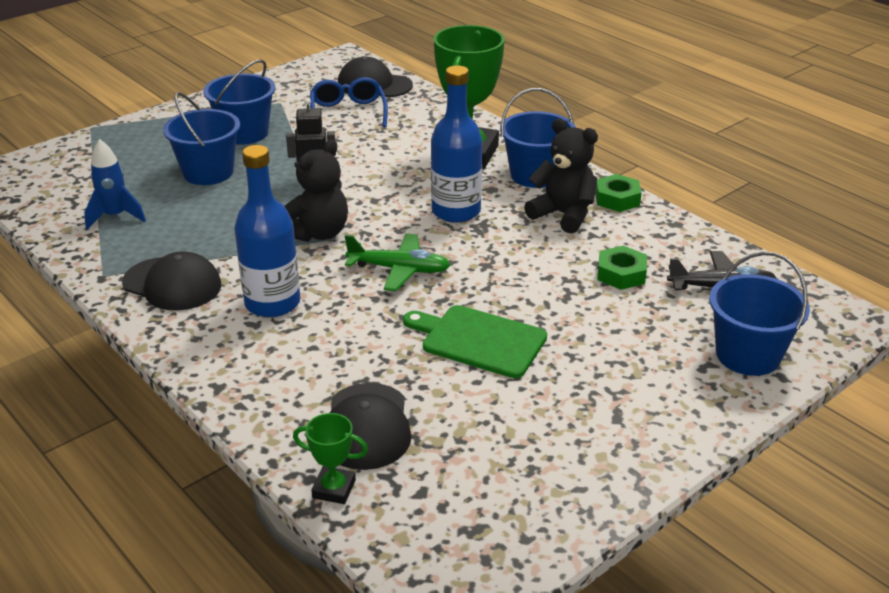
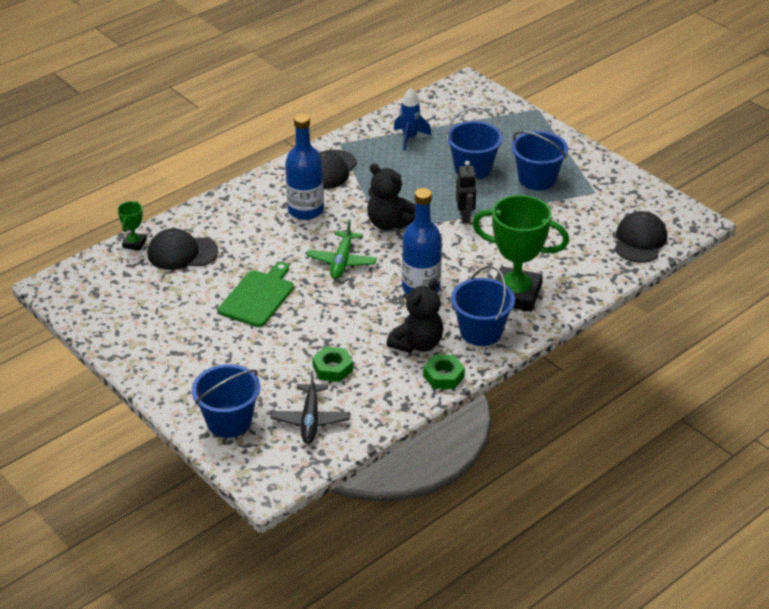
camera: 90 degrees right, 5 degrees up
blue glasses [310,77,388,127] -> none

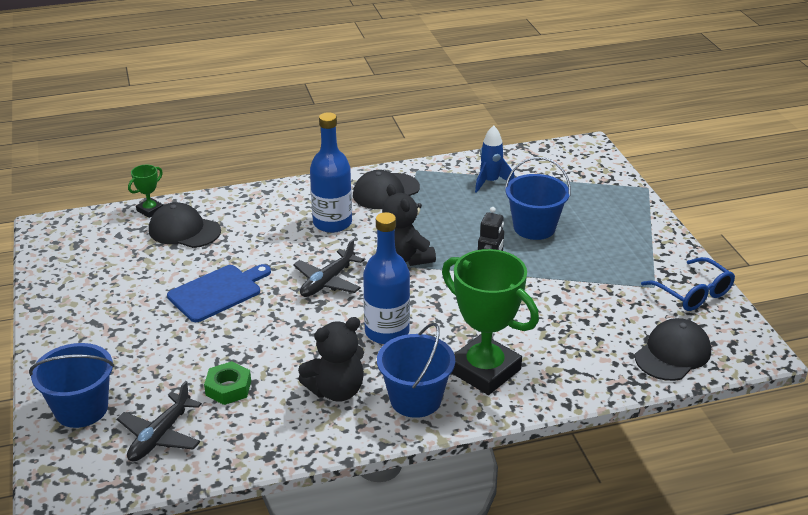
camera: 25 degrees right, 5 degrees down
green cutting board [218,262,294,327] -> blue cutting board [167,264,271,322]
green plane [307,219,377,279] -> black plane [293,239,364,297]
green nut [423,355,465,389] -> none
blue bucket [512,131,568,190] -> none
none -> blue glasses [641,257,735,311]

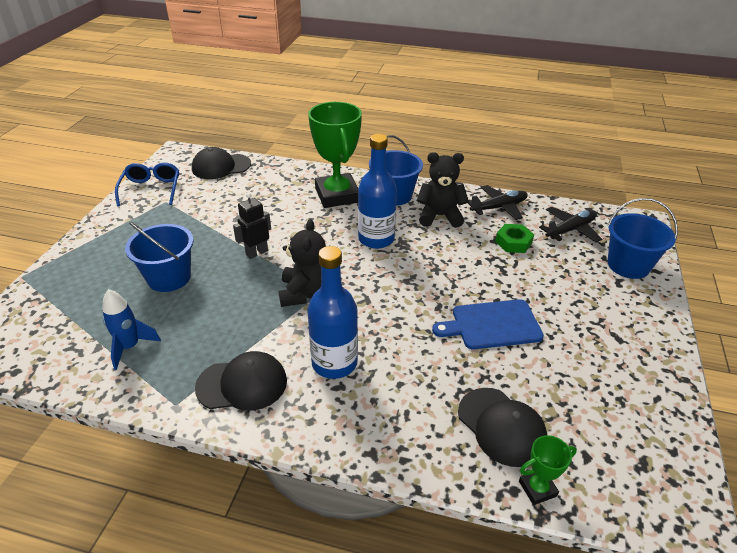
camera: 150 degrees left, 5 degrees up
black plane [293,239,364,297] -> black plane moved to [468,185,528,220]

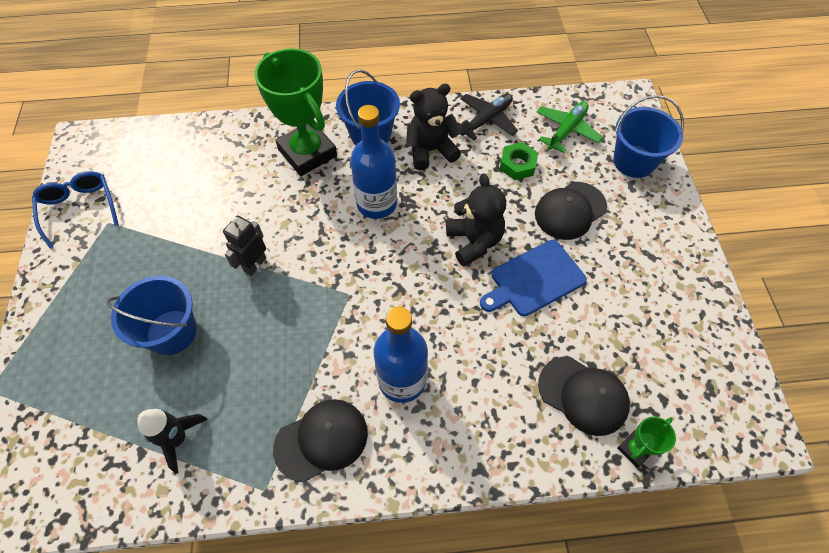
camera: 20 degrees left, 20 degrees up
blue rocket [102,289,161,370] -> black rocket [137,409,208,474]
black cap [192,147,251,179] -> black cap moved to [535,182,607,240]
black teddy bear [279,219,326,307] -> black teddy bear moved to [446,174,506,266]
black plane [539,207,602,243] -> green plane [537,101,603,153]

